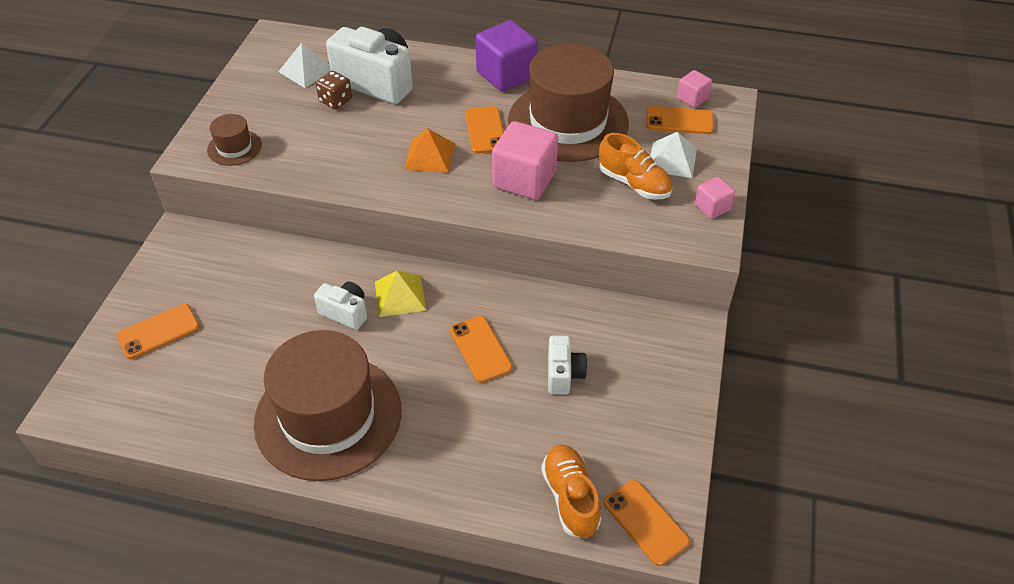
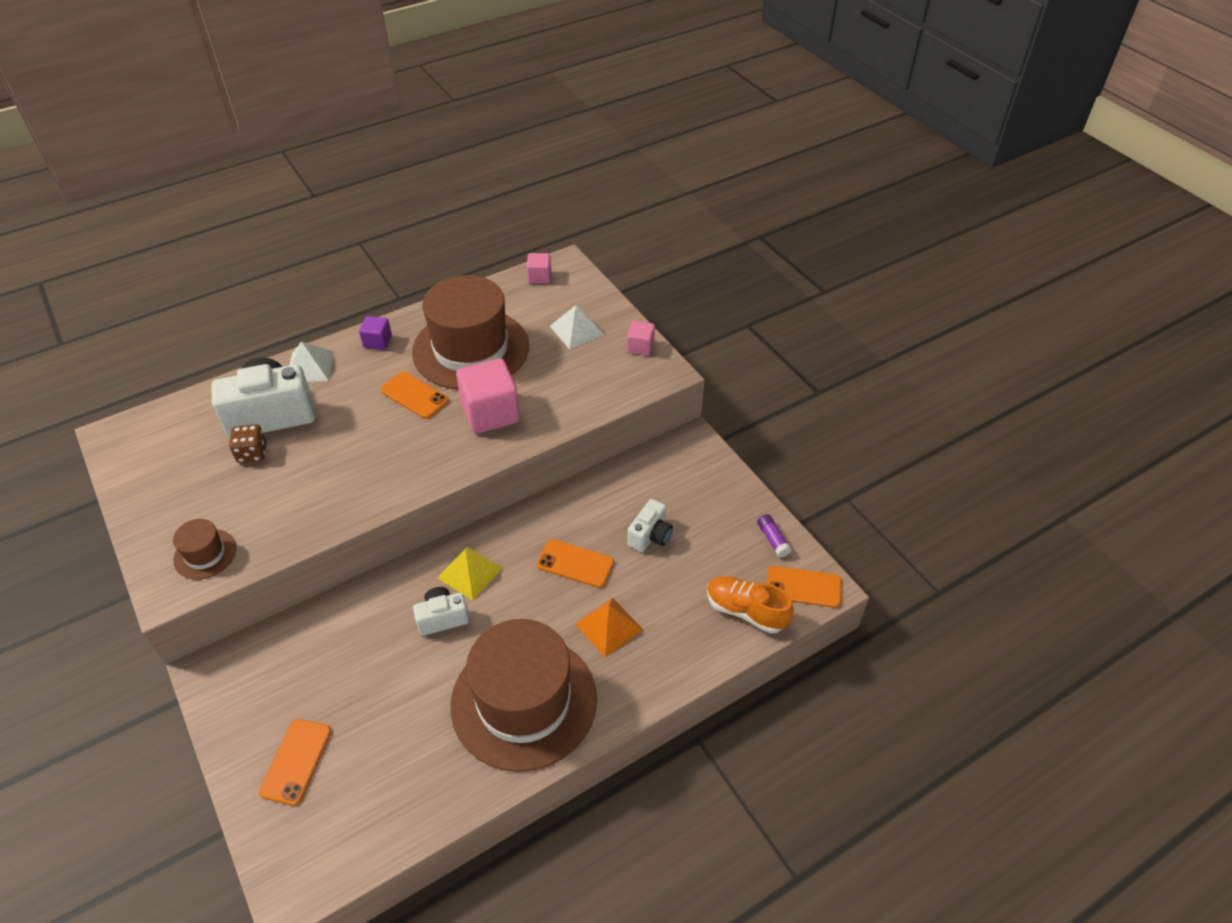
camera: 45 degrees left, 0 degrees up
white pyramid [278,43,330,88] -> white pyramid moved to [290,341,334,382]
orange pyramid [404,128,455,173] -> orange pyramid moved to [575,598,643,657]
purple cube [475,20,538,92] -> purple cube [359,316,392,350], size x0.52
white camera [548,335,587,395] -> white camera turned 75 degrees clockwise [627,499,673,552]
orange shoe [599,133,673,200] -> none
orange phone [646,106,714,134] -> none
none -> purple glue stick [757,514,792,557]

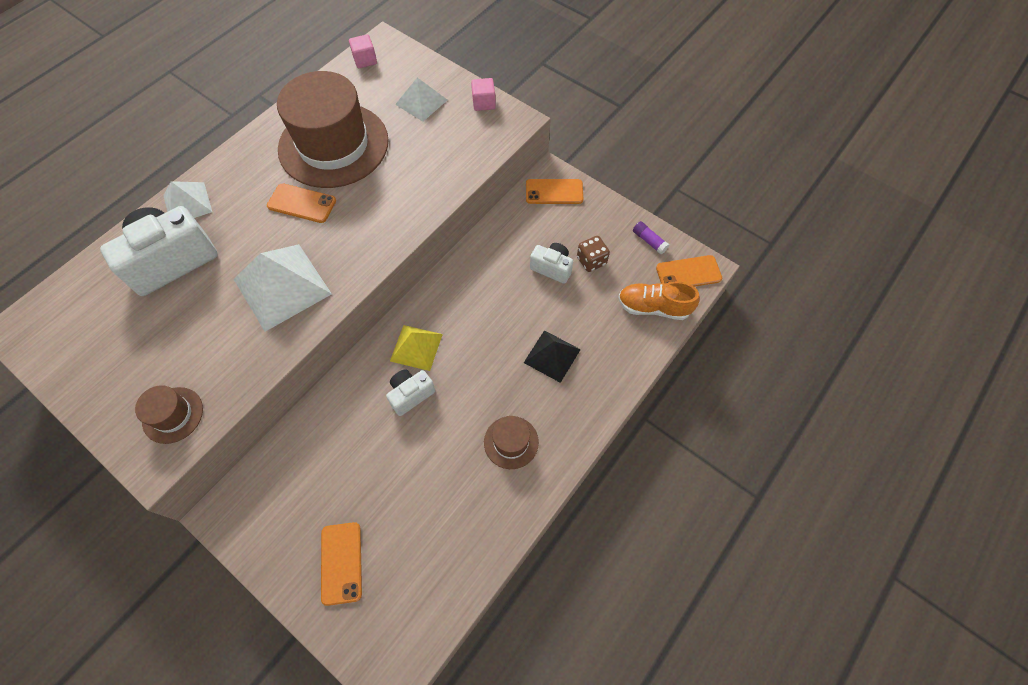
camera: 20 degrees left, 15 degrees up
brown dice [229,424,267,463] -> brown dice moved to [577,236,610,272]
purple cube [359,316,392,350] -> none
brown hat [450,619,597,772] -> brown hat [484,416,539,469], size x0.43
pink cube [456,358,520,434] -> none
orange phone [537,539,614,588] -> orange phone moved to [526,179,583,204]
orange pyramid [575,598,643,657] -> black pyramid [524,330,581,383]
white camera [627,499,673,552] -> white camera turned 75 degrees counterclockwise [530,243,573,284]
none -> white pyramid [234,244,332,332]

